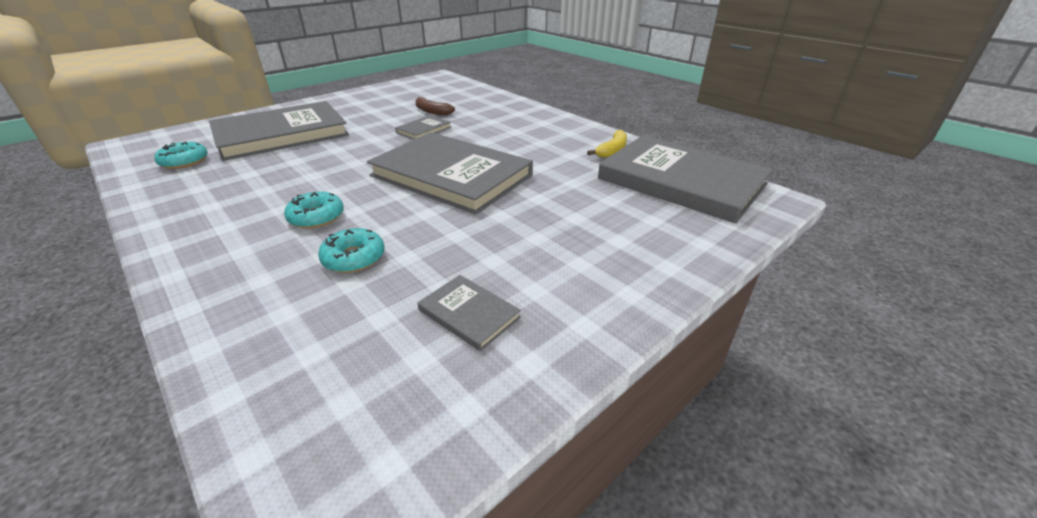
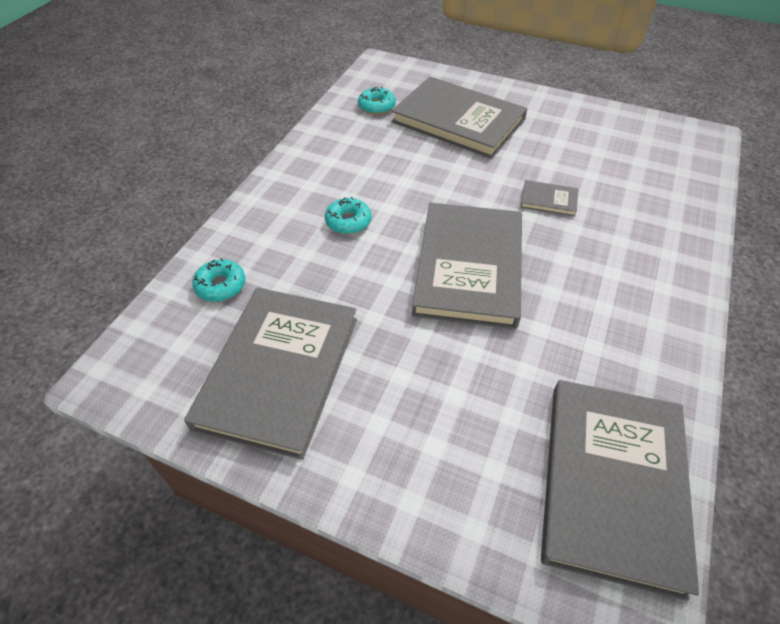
camera: 65 degrees right, 15 degrees up
turquoise donut [318,228,384,273] -> turquoise donut moved to [192,258,245,302]
brown banana [416,97,455,115] -> none
grey book [418,275,521,351] -> grey book [184,288,357,460], size x2.41
yellow banana [587,130,627,158] -> none

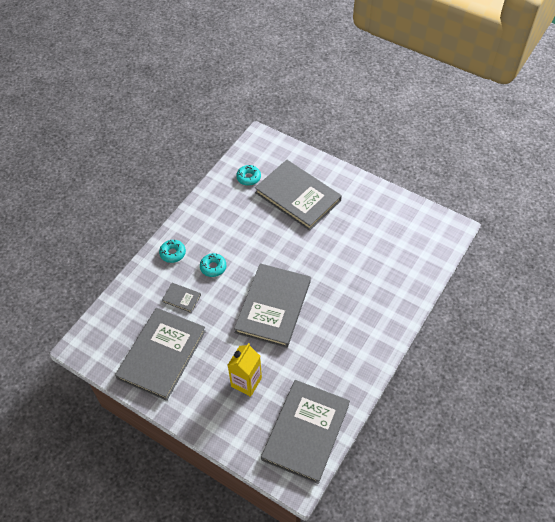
camera: 10 degrees right, 5 degrees up
turquoise donut [192,258,245,302] -> turquoise donut moved to [159,240,186,263]
grey book [521,180,578,216] -> grey book moved to [162,283,201,313]
none -> yellow carton [228,343,262,397]

